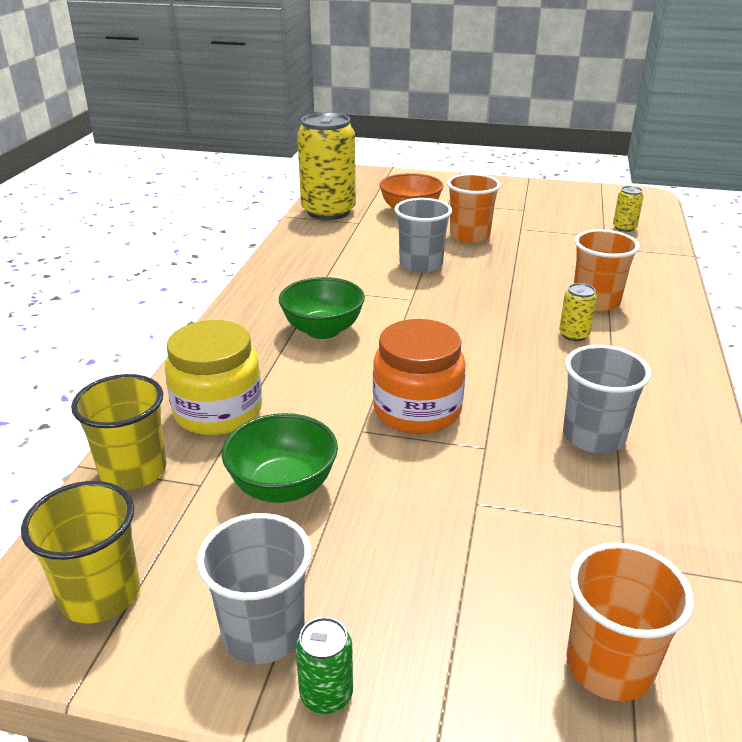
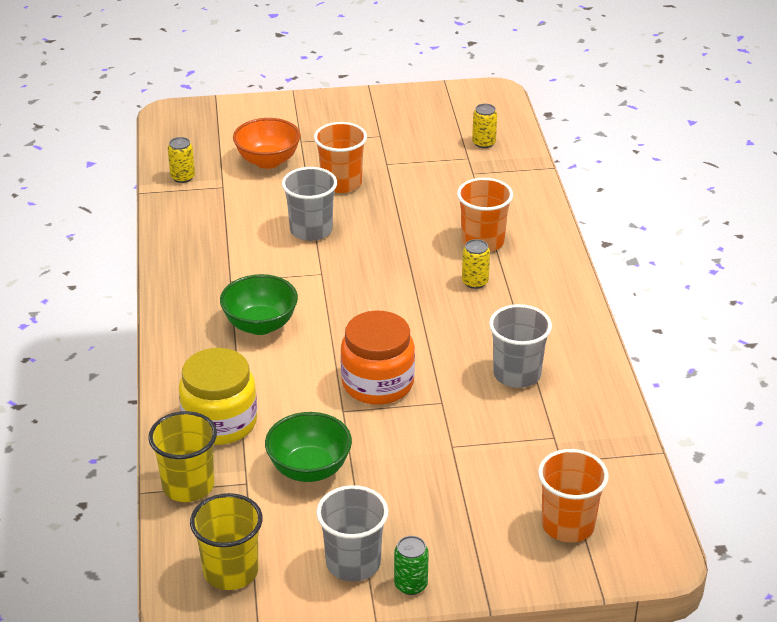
camera: 20 degrees left, 5 degrees up
yellow can [297,112,356,220] -> yellow can [168,137,195,183], size x0.42

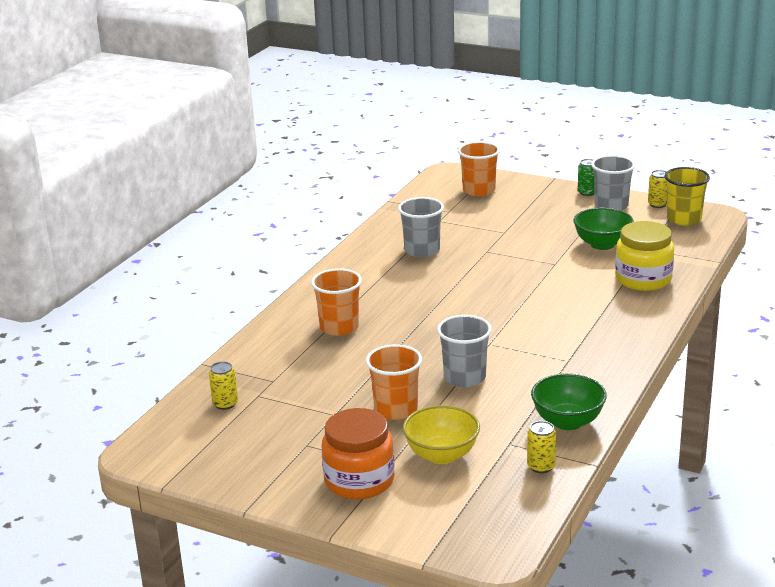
camera: 145 degrees left, 10 degrees down
yellow cup [148,411,217,502] -> none
green bowl [220,274,298,335] -> green bowl moved to [531,374,607,430]
orange bowl [233,118,301,169] -> yellow bowl [403,405,480,464]
orange jar [340,311,415,405] -> orange jar moved to [322,408,395,499]
yellow can [462,239,490,289] -> yellow can moved to [648,170,667,208]

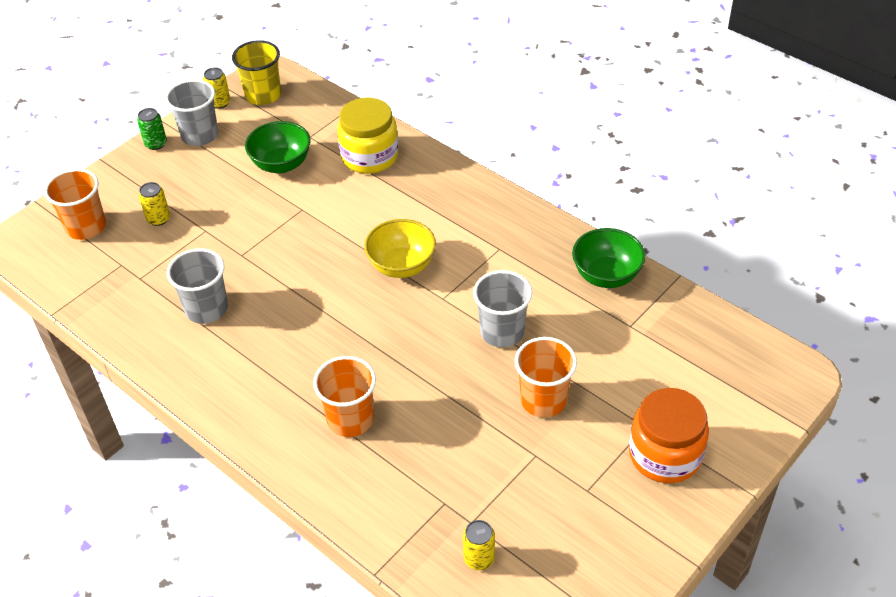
camera: 75 degrees left, 20 degrees up
yellow bowl [403,405,480,464] -> yellow bowl moved to [364,219,436,278]
yellow can [527,421,556,473] -> yellow can moved to [139,182,170,226]

